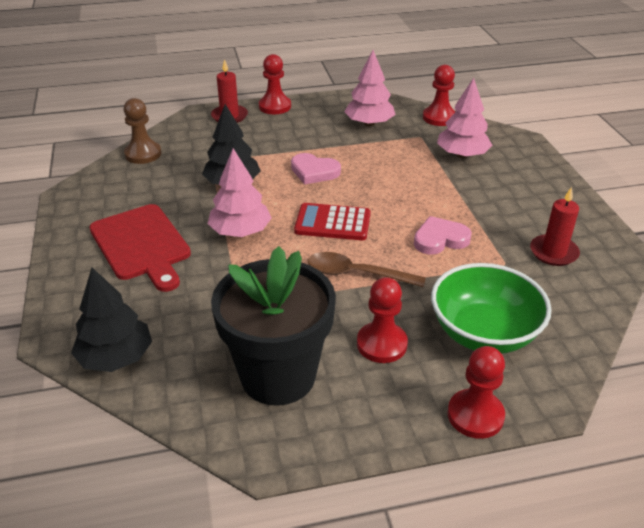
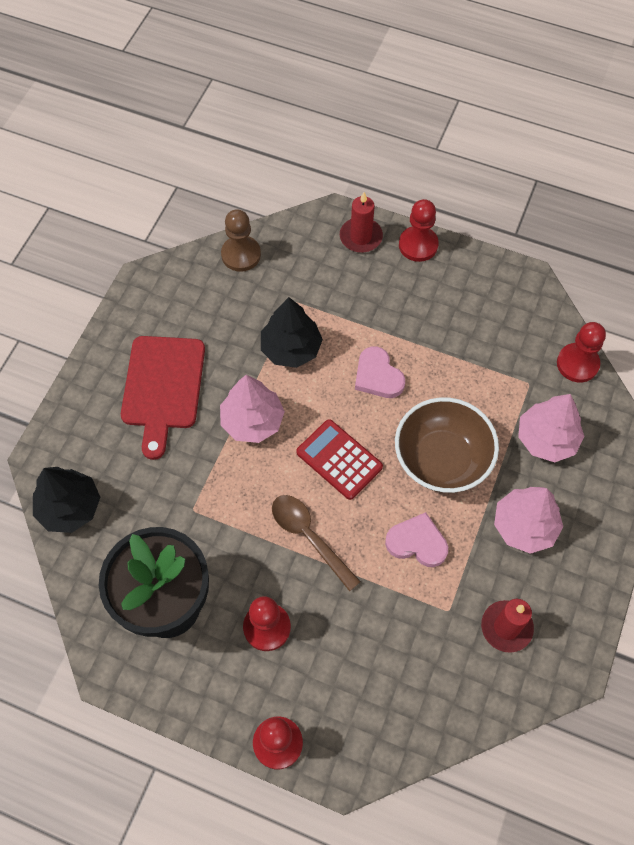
camera: 35 degrees right, 25 degrees up
pink tree [344,50,396,126] -> pink tree moved to [494,487,563,554]
green bowl [431,263,552,354] -> none
none -> brown bowl [395,397,499,493]

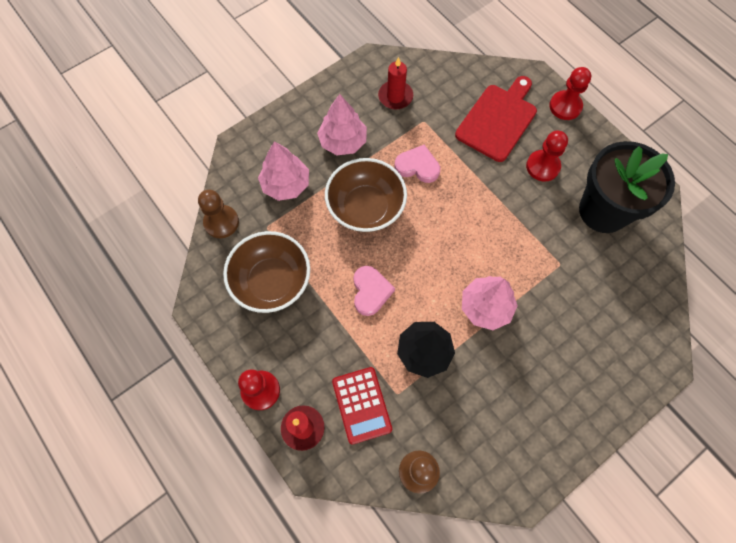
camera: 150 degrees left, 5 degrees up
black tree [33,467,100,533] -> none
red cutting board [121,336,205,460] -> red cutting board moved to [455,76,537,162]
brown spoon [272,495,361,591] -> none
red calculator [296,419,383,500] -> red calculator moved to [332,367,392,444]
pink heart [385,512,448,567] -> pink heart turned 150 degrees clockwise [394,145,440,183]
red pawn [557,322,606,383] -> brown pawn [198,190,239,238]
none -> brown bowl [223,231,310,313]

